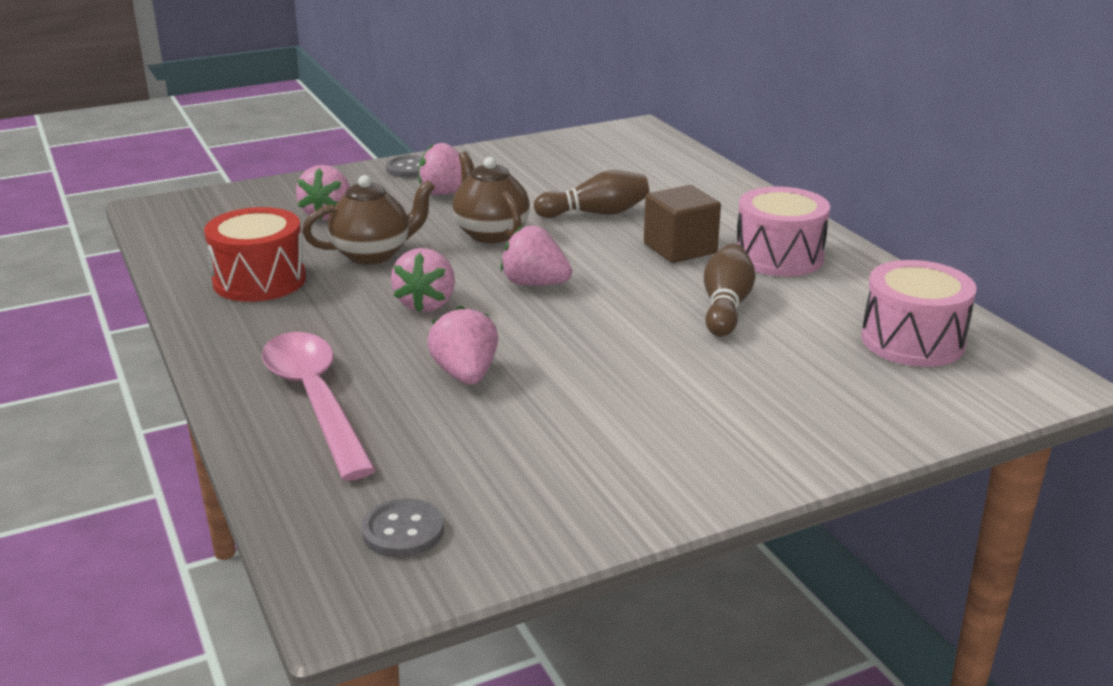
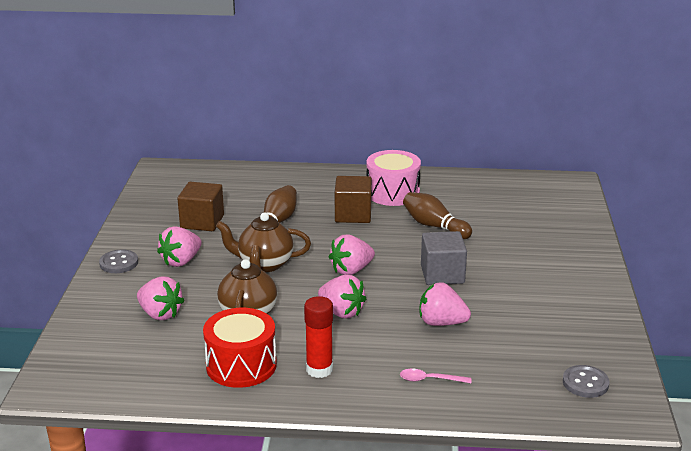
camera: 60 degrees left, 0 degrees up
pink spoon [262,332,376,481] -> pink spoon [400,369,471,383], size x0.41
pink drum [861,260,977,367] -> none
none -> brown cube [177,182,224,231]
none -> red glue stick [304,296,333,378]
none -> grey cube [421,231,467,285]

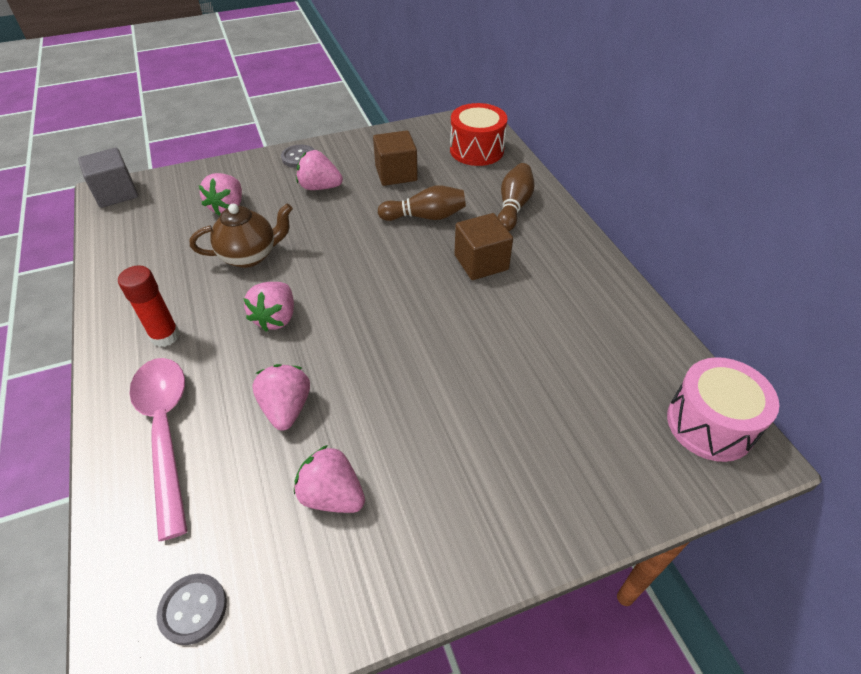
camera: 65 degrees right, 20 degrees up
red drum [203,308,277,388] -> red drum moved to [450,103,508,166]
brown teapot [216,213,311,272] -> none
pink strawberry [329,234,375,275] -> pink strawberry moved to [294,445,365,513]
pink drum [366,150,421,206] -> pink drum moved to [667,357,779,462]
pink spoon [400,369,471,383] -> pink spoon [129,358,188,541], size x2.41
brown bowling pin [403,192,472,239] -> brown bowling pin moved to [498,163,534,231]
grey cube [421,231,467,285] -> grey cube moved to [78,148,138,208]

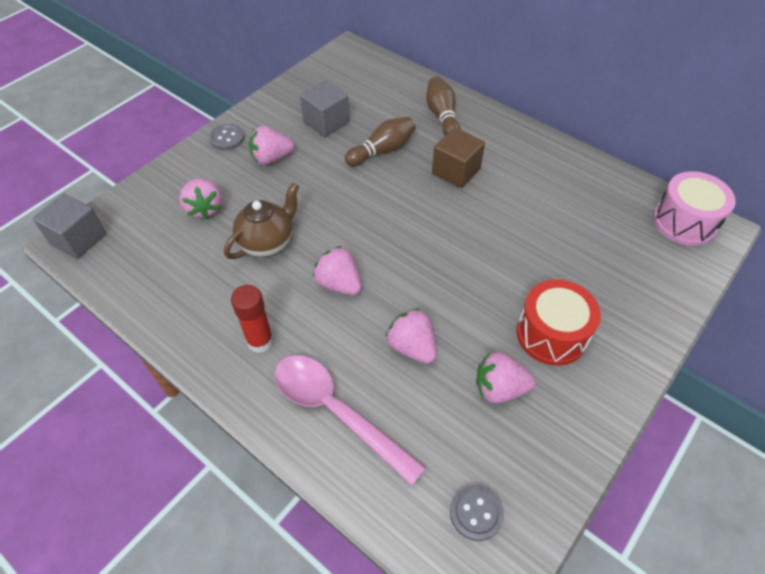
camera: 30 degrees left, 5 degrees up
pink strawberry [243,282,294,332] -> pink strawberry turned 150 degrees clockwise [313,246,362,295]
brown cube [373,130,418,186] -> grey cube [300,80,349,137]
red drum [450,103,508,166] -> red drum moved to [517,279,601,366]

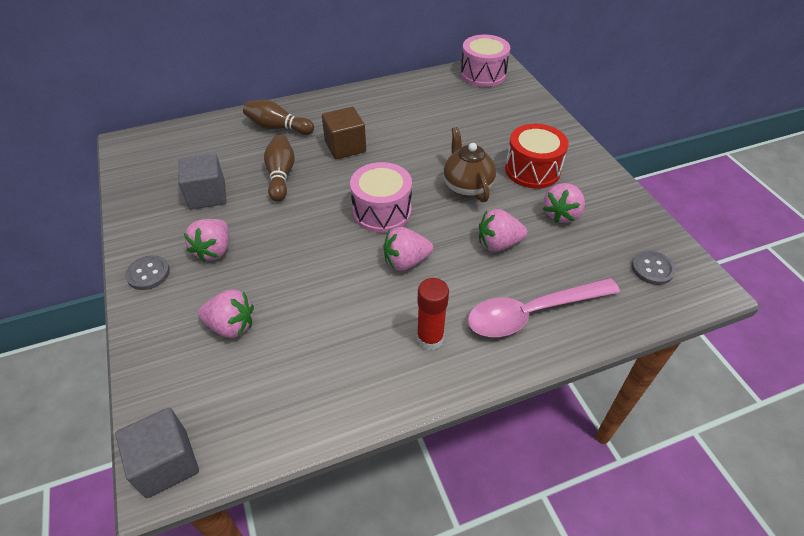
camera: 60 degrees left, 5 degrees down
brown teapot [224,183,299,259] -> brown teapot moved to [443,127,496,202]
none -> pink drum [350,162,412,233]

